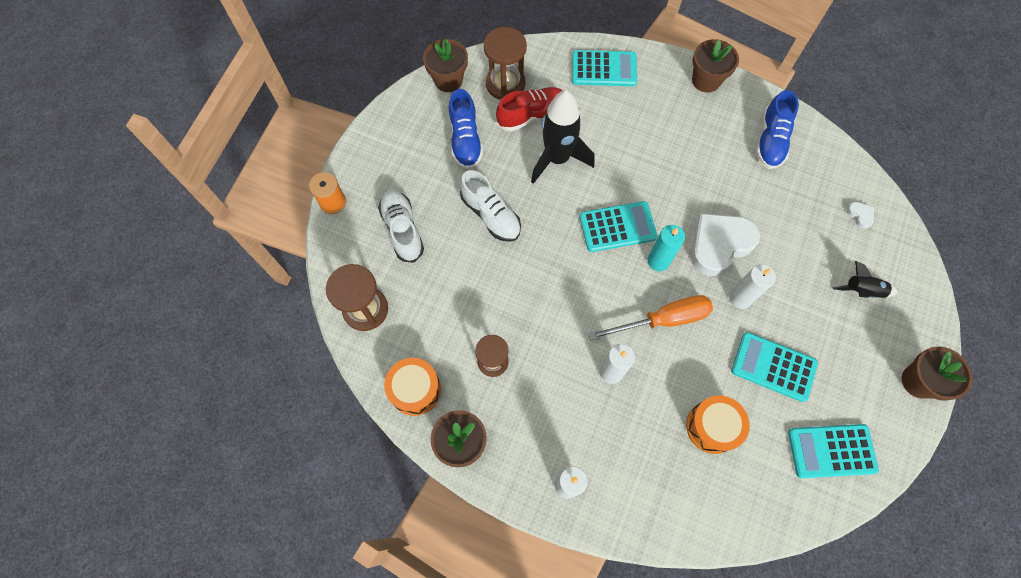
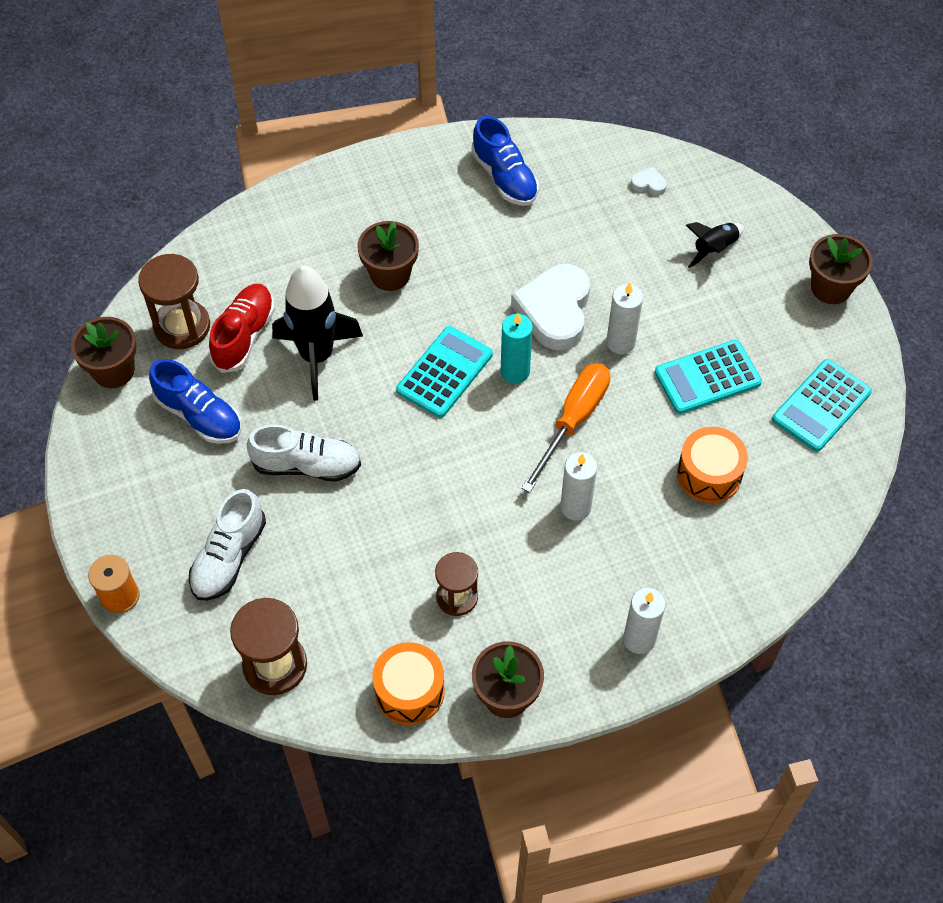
camera: 45 degrees left, 10 degrees down
white shoe [378,190,424,263] -> white shoe turned 90 degrees counterclockwise [189,489,266,601]
turquoise calculator [572,50,637,86] -> none
brown flower pot [692,39,739,93] -> brown flower pot moved to [357,221,419,291]

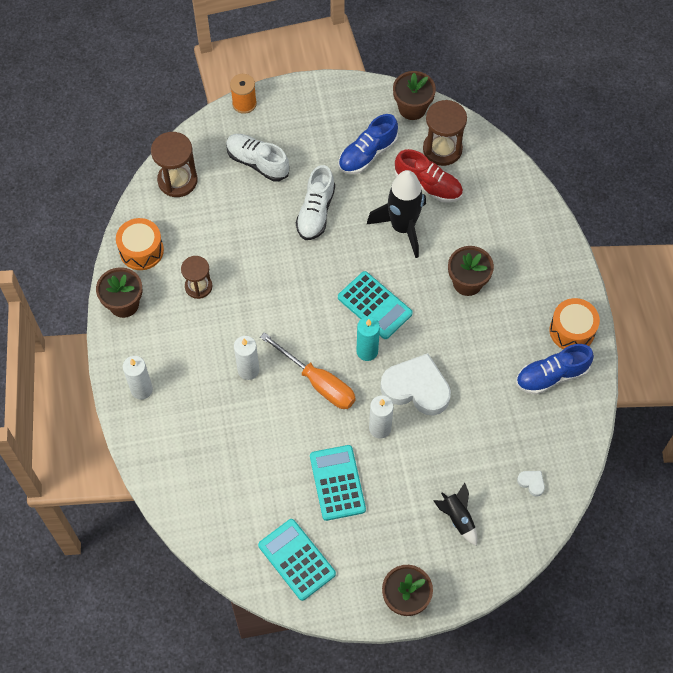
camera: 100 degrees right, 5 degrees up
white heart [631,167,667,195] -> white heart turned 75 degrees counterclockwise [517,471,545,497]
orange drum [677,427,748,503] -> orange drum moved to [549,298,600,349]

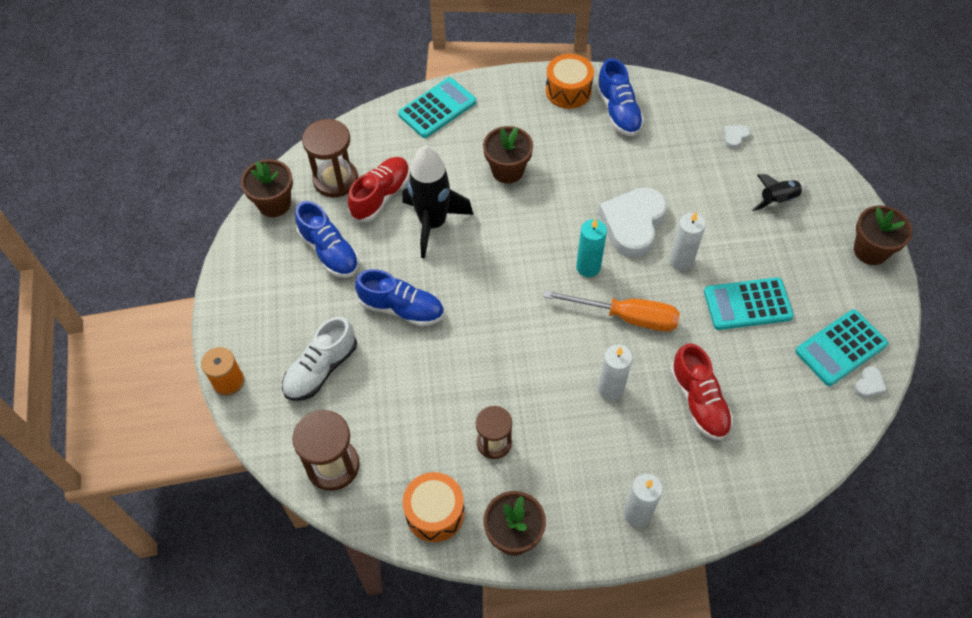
camera: 85 degrees left, 5 degrees down
orange screwdriver [260,332,356,409] -> orange screwdriver turned 60 degrees clockwise [543,290,680,331]
white shoe [296,165,335,240] -> blue shoe [355,269,444,326]
turquoise calculator [338,271,413,339] -> turquoise calculator moved to [398,77,476,138]
none -> red shoe [670,343,733,440]
none -> white heart [854,366,887,398]

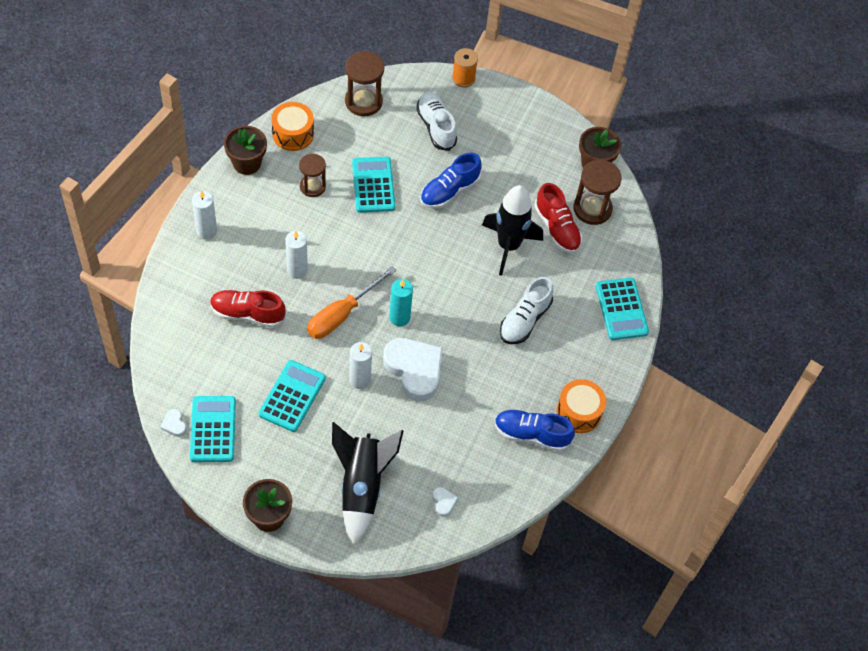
camera: 115 degrees right, 0 degrees up
blue shoe [295,201,359,278] -> none
brown flower pot [483,126,533,184] -> white shoe [500,277,553,344]
black rocket [752,174,807,211] -> black rocket [332,422,404,546], size x1.94
none -> turquoise calculator [352,157,395,213]

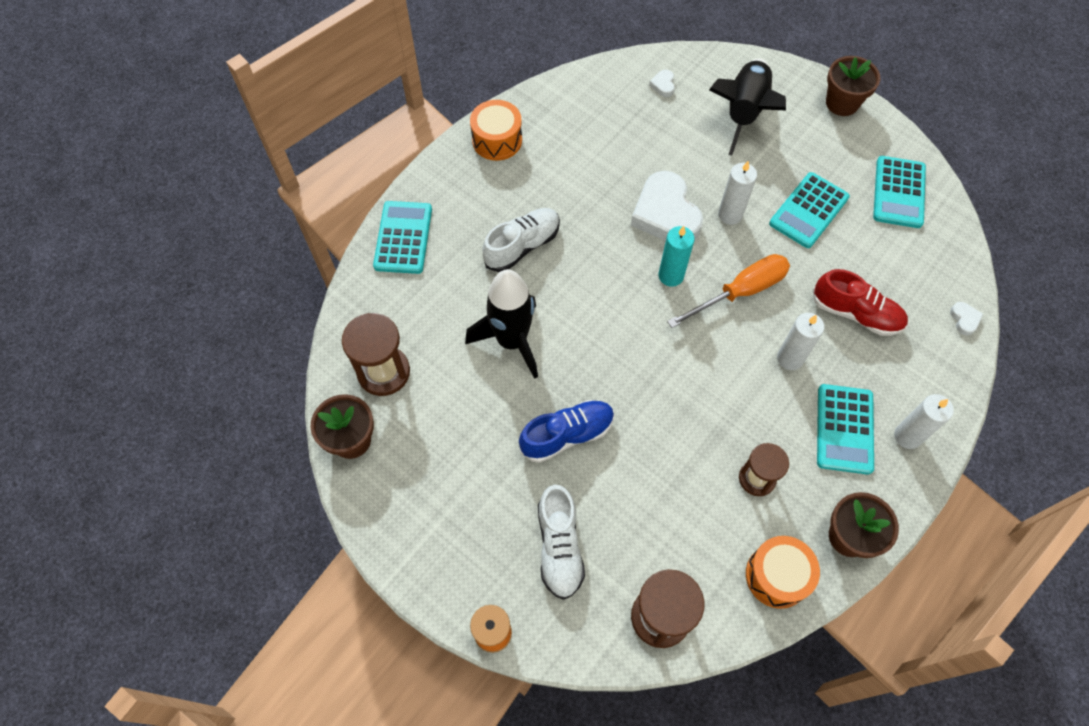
camera: 160 degrees left, 5 degrees up
white heart [161,409,186,437] -> white heart moved to [950,302,983,335]
turquoise calculator [352,157,395,213] -> turquoise calculator moved to [817,384,874,475]
blue shoe [495,410,575,451] -> none
red shoe [534,183,582,253] -> none

